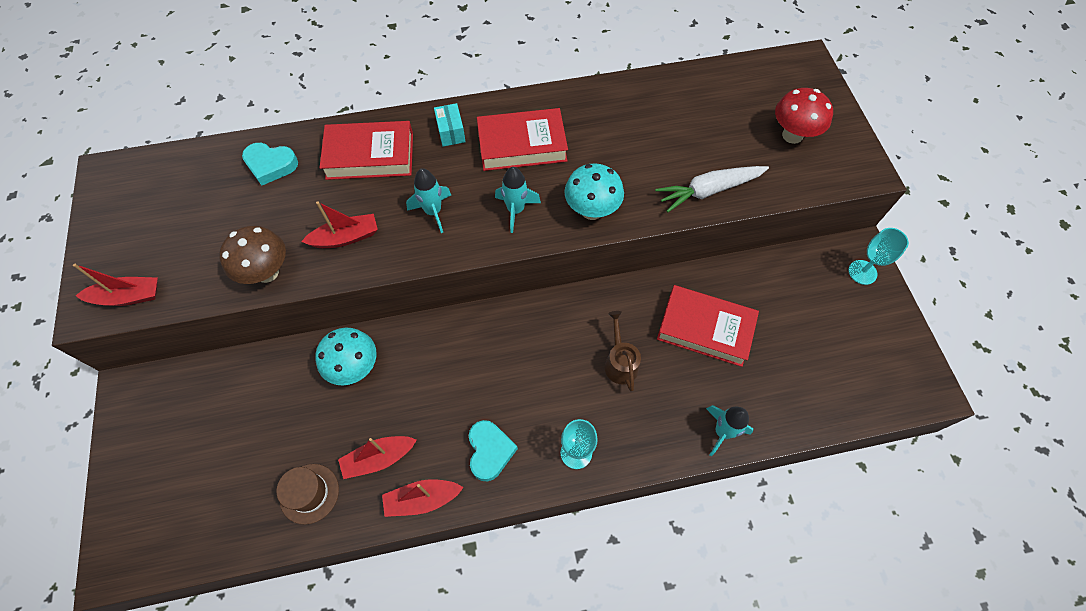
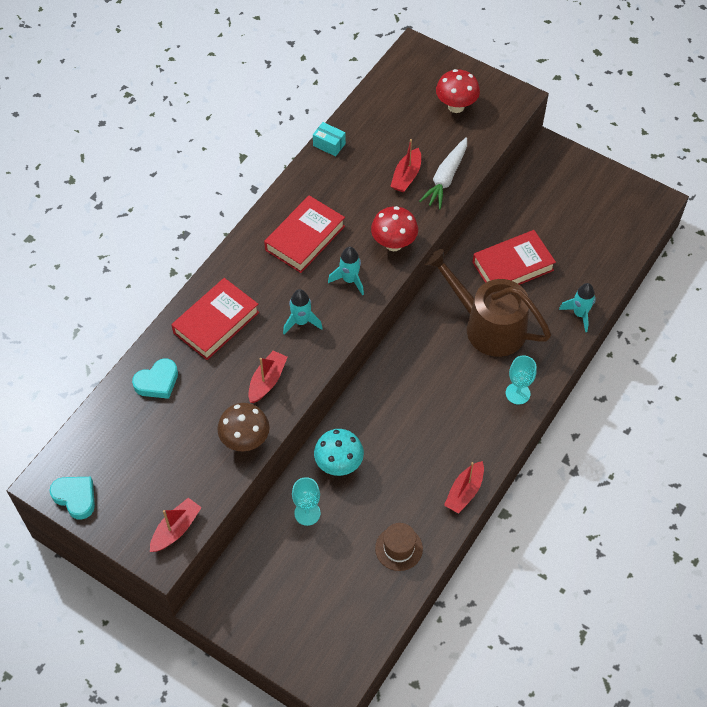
camera: 45 degrees left, 5 degrees down
red boat [338,436,416,479] -> red boat moved to [390,139,421,193]
turquoise box [434,103,466,147] -> turquoise box moved to [313,122,346,156]
turquoise heart [469,420,518,482] -> turquoise heart moved to [50,477,95,520]
turquoise mushroom [564,163,624,220] -> red mushroom [371,206,418,251]
brown watering can [605,311,641,391] -> brown watering can [425,249,551,357], size x2.19
turquoise goblet [849,228,909,285] -> turquoise goblet moved to [292,477,321,526]

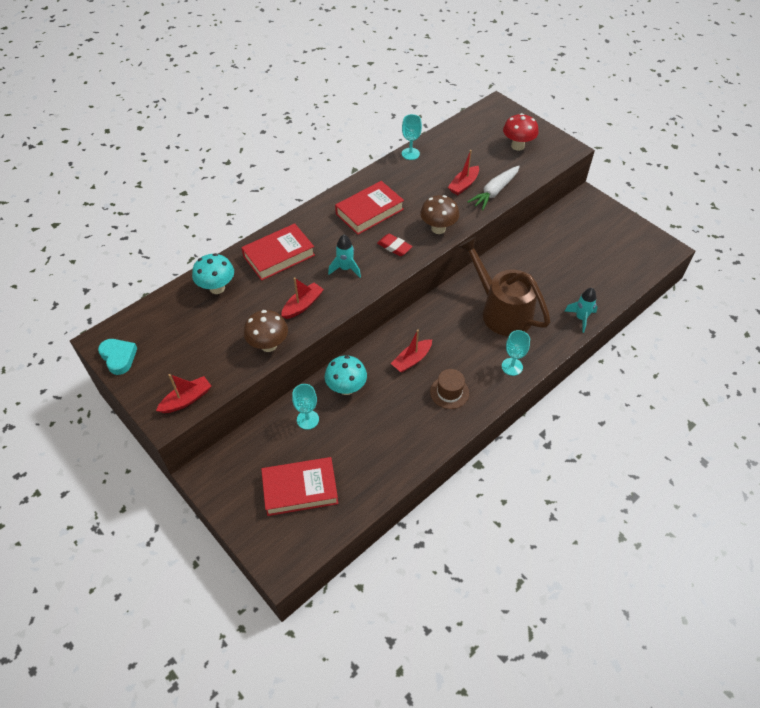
camera: 15 degrees right, 5 degrees down
turquoise heart [132,359,178,399] -> turquoise mushroom [192,253,234,294]
turquoise box [313,122,346,156] -> turquoise goblet [402,114,422,160]
turquoise rocket [328,247,364,295] -> red eraser [377,234,413,256]
red mushroom [371,206,418,251] -> brown mushroom [420,195,459,234]
brown hat [375,523,423,571] -> brown hat moved to [430,369,469,409]
red boat [444,461,484,514] -> red boat moved to [391,329,432,373]
red book [472,230,556,285] -> red book moved to [261,457,338,516]

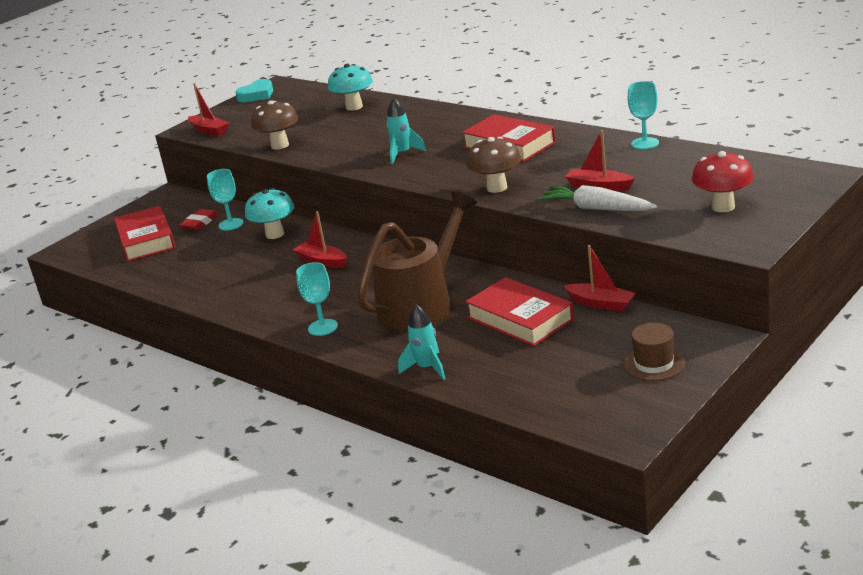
camera: 85 degrees right, 25 degrees down
red book [241,223,315,281] -> red book moved to [465,277,574,346]
red boat [281,277,324,319] -> red boat moved to [564,245,636,312]
red eraser [377,234,413,256] -> red eraser moved to [179,209,219,230]
brown hat [430,369,469,409] -> brown hat moved to [623,323,685,381]

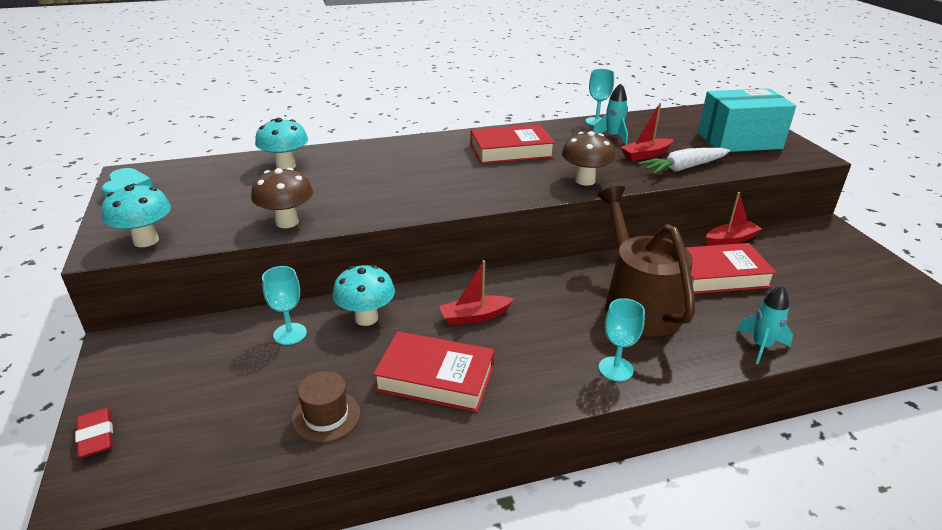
camera: 60 degrees left, 5 degrees up
red book [114,206,176,261] -> red book moved to [373,331,494,412]
red eraser [179,209,219,230] -> red eraser moved to [75,408,113,458]
red boat [188,83,229,136] -> turquoise mushroom [101,184,171,247]
turquoise rocket [386,98,426,164] -> turquoise rocket moved to [593,83,628,145]
brown hat [623,323,685,381] -> brown hat moved to [292,371,360,443]
red mushroom [692,151,754,212] -> turquoise box [698,88,796,152]

